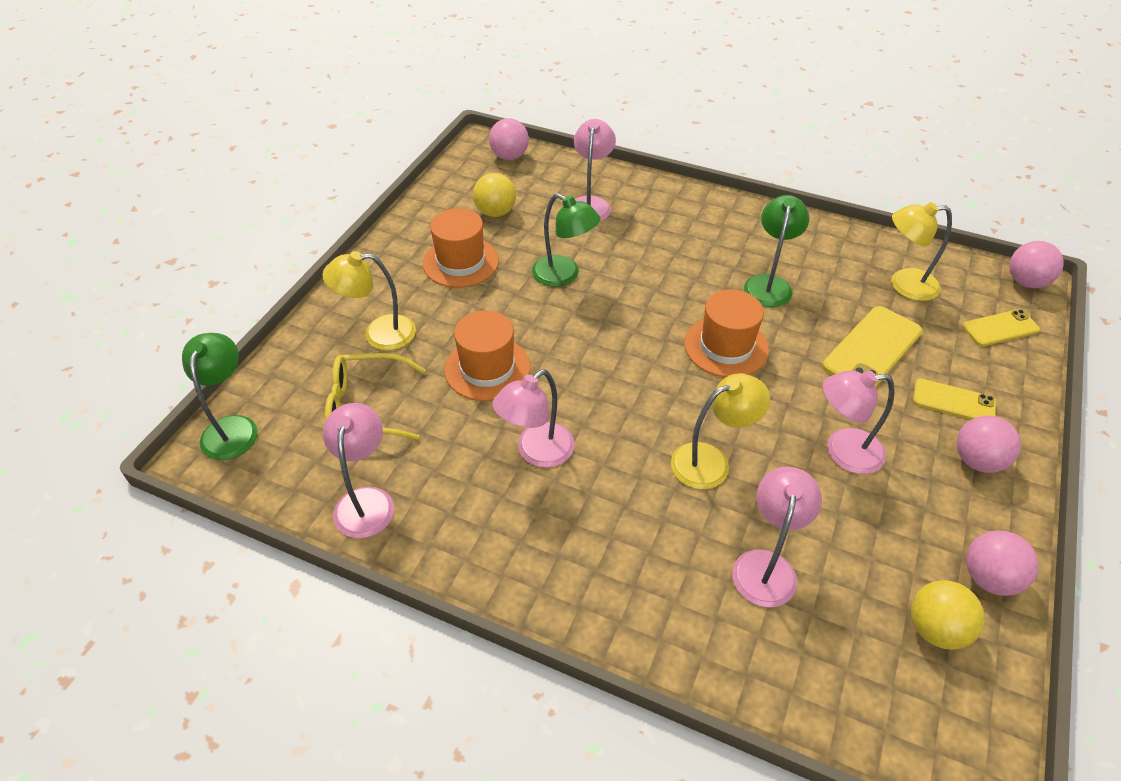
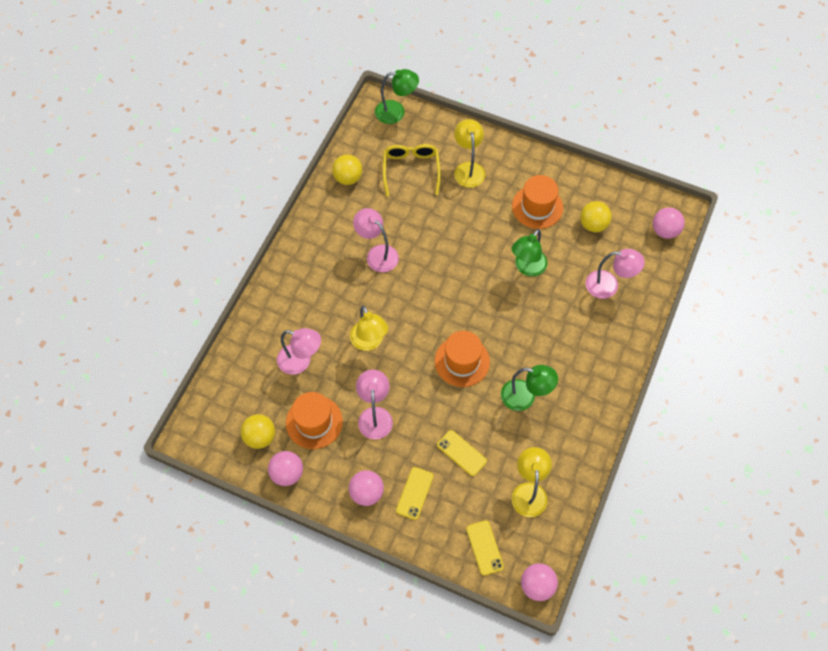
camera: 90 degrees right, 15 degrees up
pink lamp [323,403,394,538] -> yellow ball [332,154,362,185]
orange hat [444,311,530,401] -> orange hat moved to [286,392,343,449]
yellow phone [822,306,922,387] -> yellow phone [437,430,487,476], size x0.63

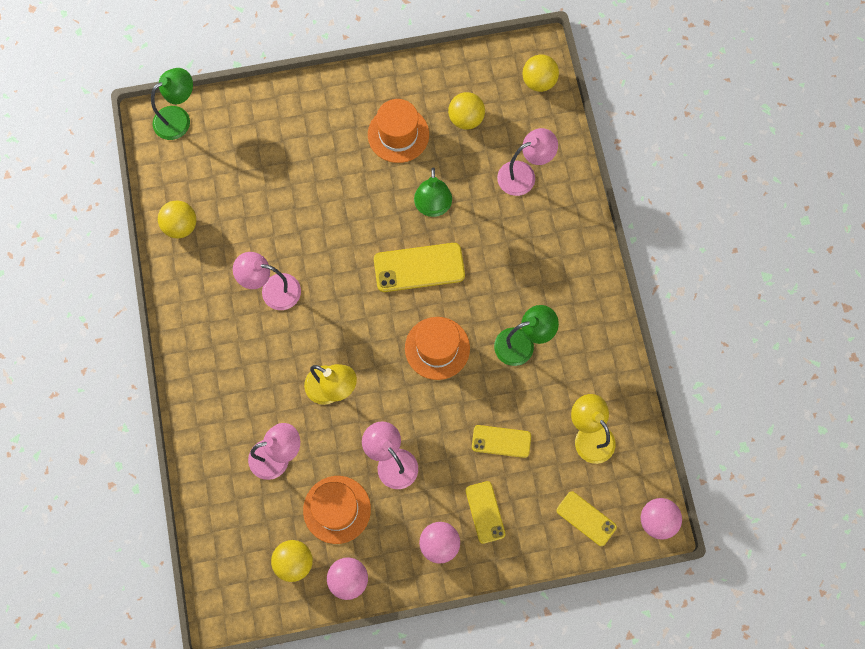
camera: 35 degrees left, 10 degrees up
yellow glasses [383,144,441,197] -> none
yellow lamp [454,119,485,188] -> none
pink ball [653,207,685,239] -> yellow ball [522,54,559,92]
none -> yellow phone [374,243,465,292]

